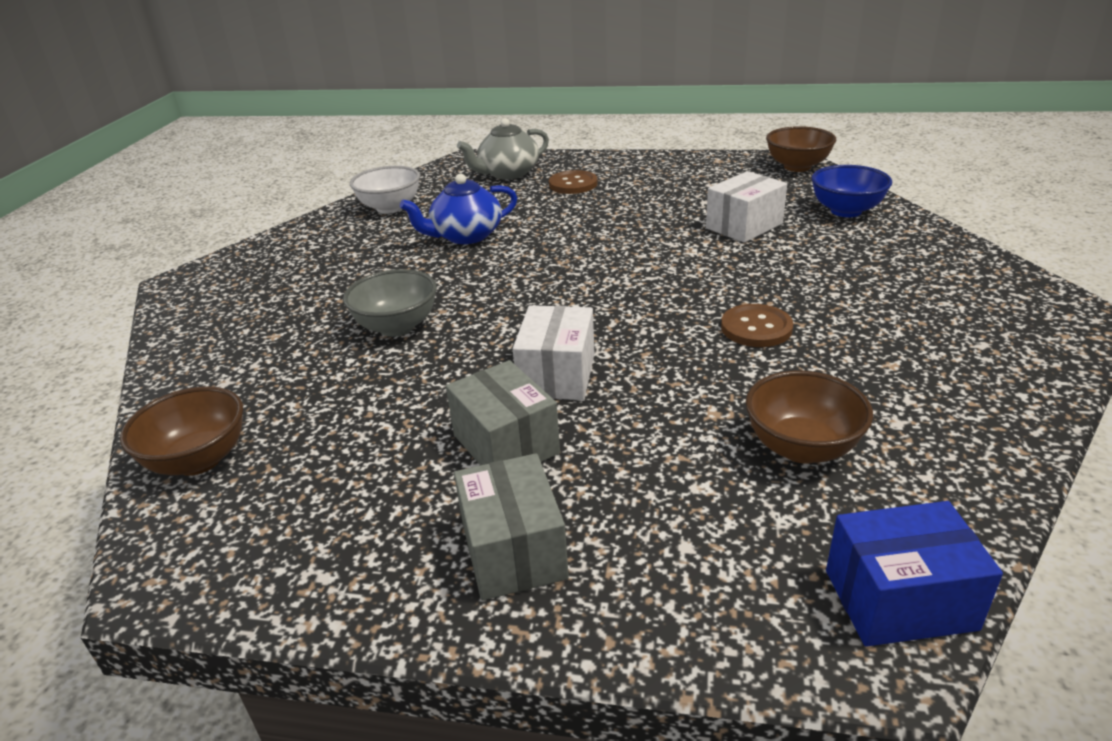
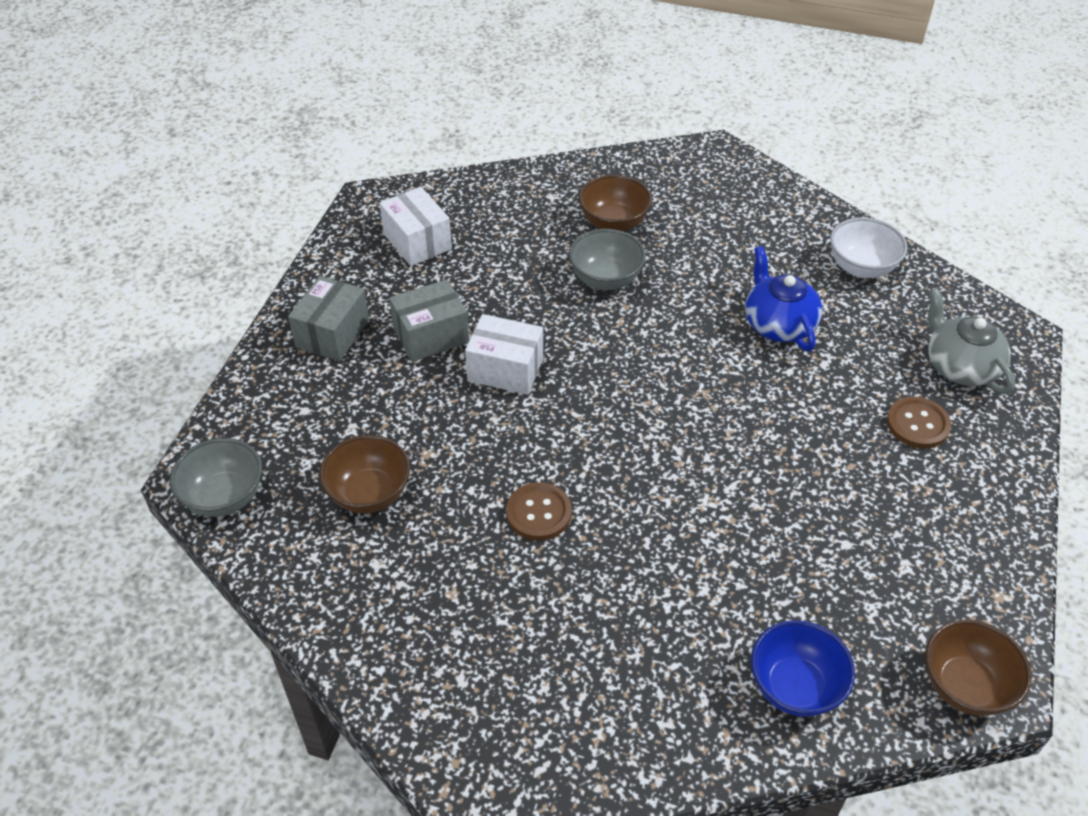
camera: 95 degrees right, 15 degrees up
brown bowl [120,386,243,476] -> brown bowl moved to [579,175,652,231]
grey box [454,453,569,601] -> grey box turned 60 degrees counterclockwise [288,276,369,361]
white box [706,171,787,243] -> white box moved to [379,186,452,266]
blue box [826,501,1003,646] -> grey bowl [170,438,262,517]

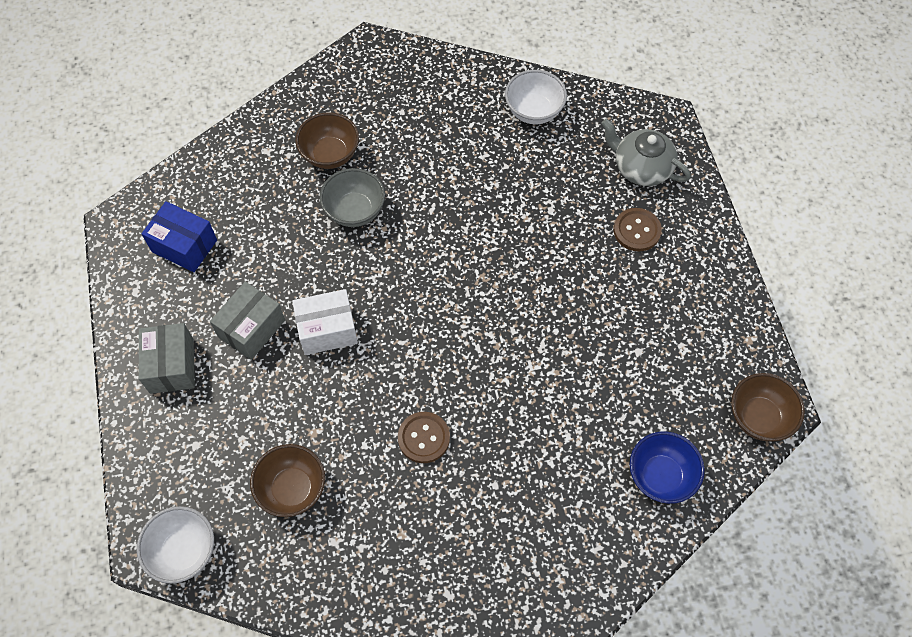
camera: 30 degrees left, 15 degrees up
grey bowl [170,438,262,517] -> white bowl [137,506,214,584]
white box [379,186,452,266] -> blue box [142,201,217,272]
blue teapot [745,246,823,351] -> none

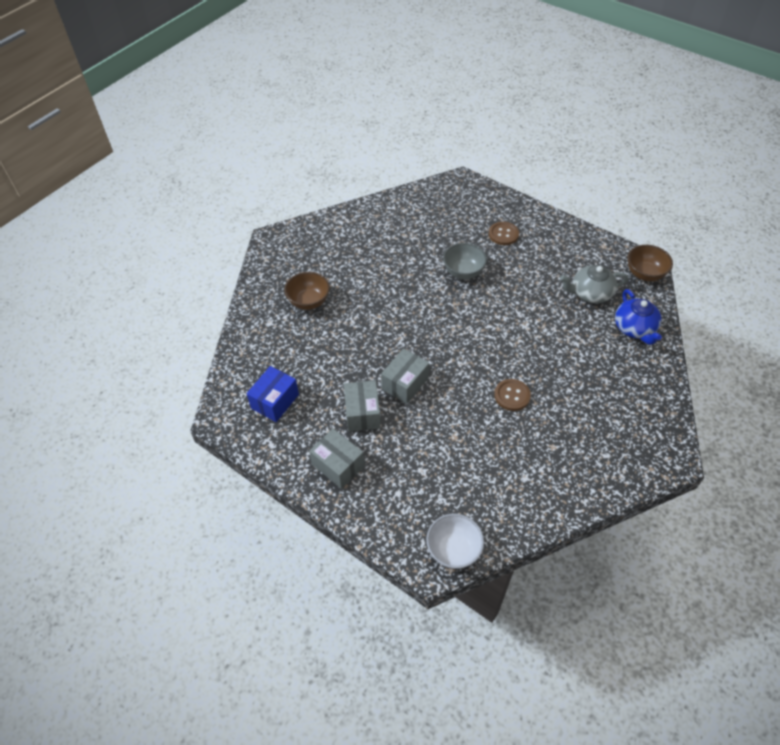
camera: 40 degrees left, 10 degrees down
blue box [142,201,217,272] -> blue box turned 45 degrees counterclockwise [246,366,299,422]
brown bowl [250,444,325,517] -> none
white box [292,289,358,355] -> grey box [381,348,429,404]
grey bowl [319,168,385,227] -> grey bowl moved to [443,243,487,279]
white bowl [505,70,567,124] -> none
grey teapot [601,119,691,186] -> grey teapot moved to [560,265,628,303]
blue bowl [630,431,705,504] -> blue teapot [615,289,662,345]

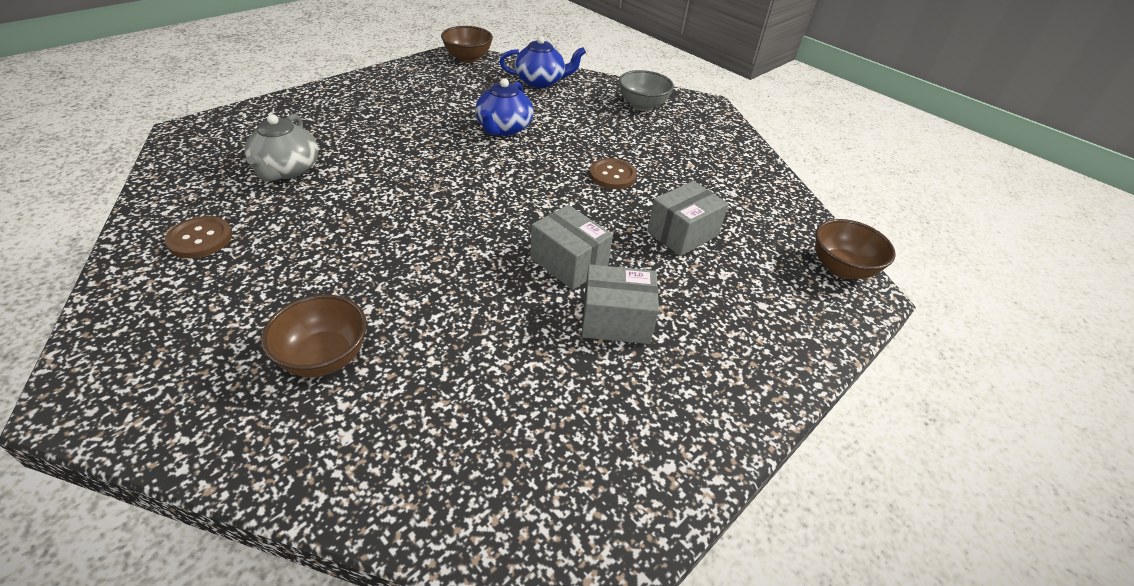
camera: 85 degrees left, 10 degrees down
blue box [246,366,299,422] -> none
grey box [309,429,364,489] -> grey box moved to [647,181,729,256]
white bowl [426,514,484,569] -> brown bowl [815,219,896,279]
grey bowl [443,243,487,279] -> grey bowl moved to [619,70,674,111]
brown button [489,222,519,245] -> brown button moved to [165,216,232,258]
grey teapot [560,265,628,303] -> grey teapot moved to [245,114,318,181]
none -> blue teapot [475,78,534,136]

